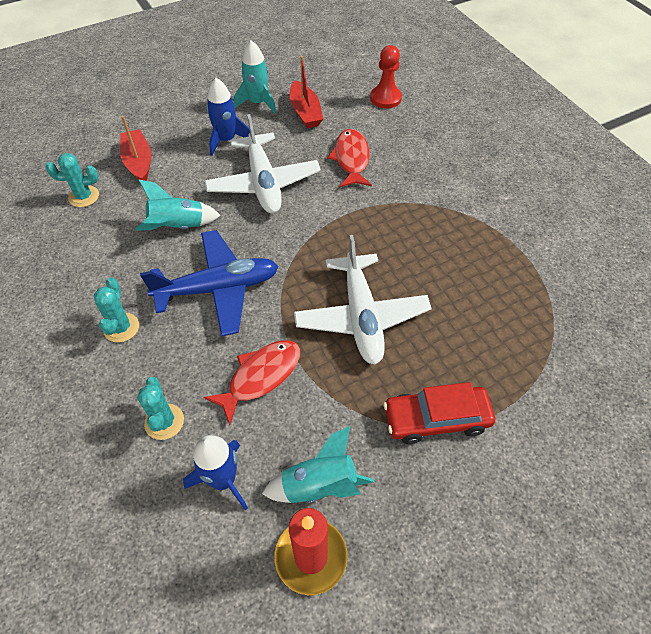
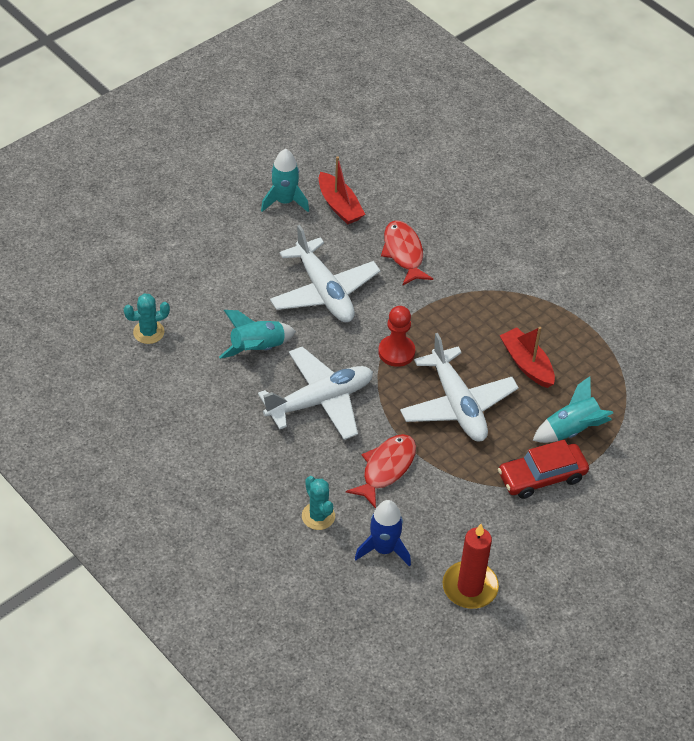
camera: 15 degrees left, 5 degrees down
turquoise cactus [94,277,139,343] -> none
red boat [120,116,151,181] -> red boat moved to [500,327,555,388]
blue plane [140,230,279,337] -> white plane [258,347,373,440]
blue rocket [207,78,250,156] -> none
turquoise rocket [262,426,374,503] -> turquoise rocket moved to [532,376,613,443]
red pawn [370,45,402,108] -> red pawn moved to [378,306,415,367]

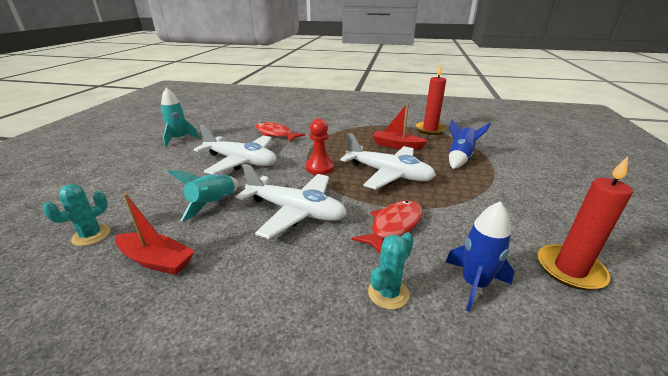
camera: 35 degrees left, 20 degrees down
white plane [258,347,373,440] -> white plane turned 90 degrees clockwise [236,164,347,239]
turquoise cactus [302,476,335,530] -> turquoise cactus turned 75 degrees counterclockwise [368,232,414,310]
red boat [319,156,365,225] -> red boat moved to [115,193,195,275]
red fish [346,434,416,509] -> red fish turned 45 degrees clockwise [352,200,423,254]
red car [498,440,589,499] -> none
turquoise rocket [532,376,613,443] -> blue rocket [449,120,491,169]
none -> red candle [415,64,447,135]

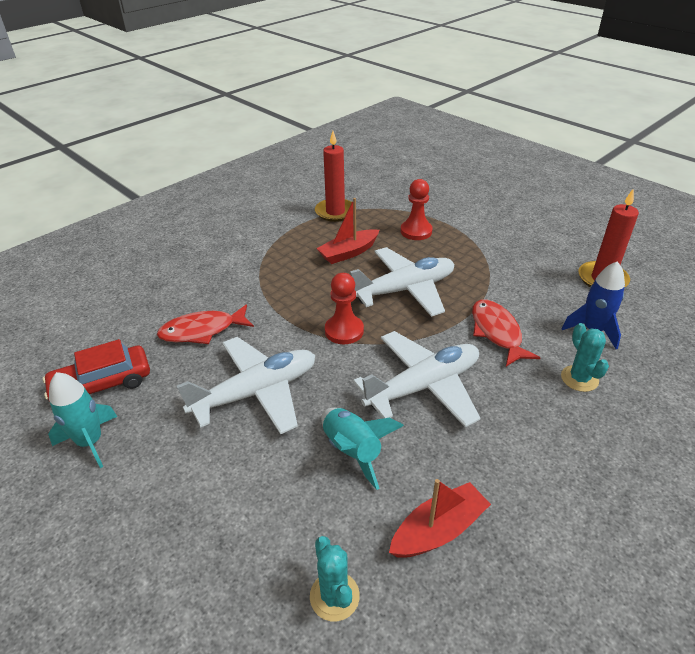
camera: 55 degrees left, 10 degrees up
blue rocket [449,120,491,169] -> red pawn [401,179,433,240]
none -> red car [43,339,150,402]

